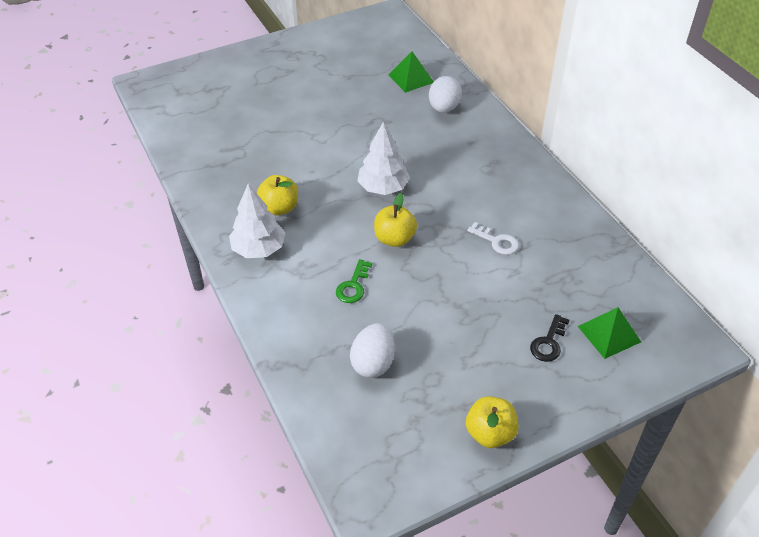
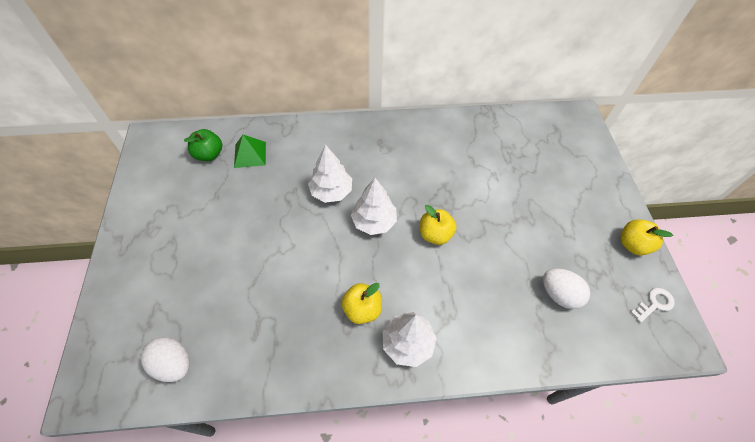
camera: 70 degrees left, 10 degrees up
green key [336,259,372,303] -> none
white egg [429,76,462,113] -> white egg moved to [141,337,190,382]
white key [467,222,519,255] -> white key moved to [631,288,675,323]
black key [530,314,569,362] -> none
green pyramid [578,307,641,359] -> none
none -> green apple [184,129,222,161]
none -> white tree [308,145,352,203]

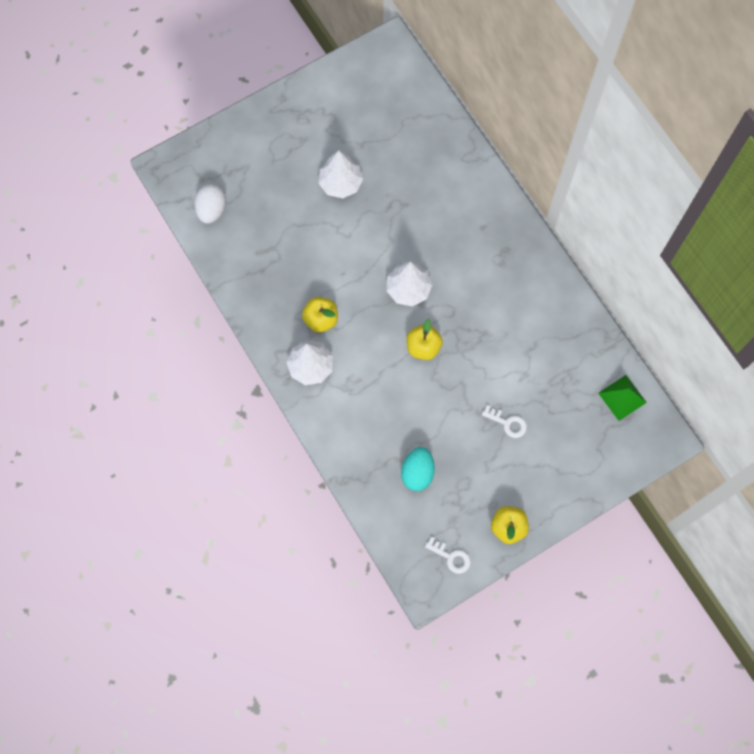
camera: 65 degrees right, 15 degrees up
green apple [184,129,222,161] -> none
green pyramid [234,135,266,168] -> green pyramid moved to [598,375,647,421]
white tree [308,145,352,203] -> white tree moved to [319,150,363,199]
white egg [543,268,590,309] -> turquoise egg [401,447,435,491]
none -> white key [482,405,527,438]

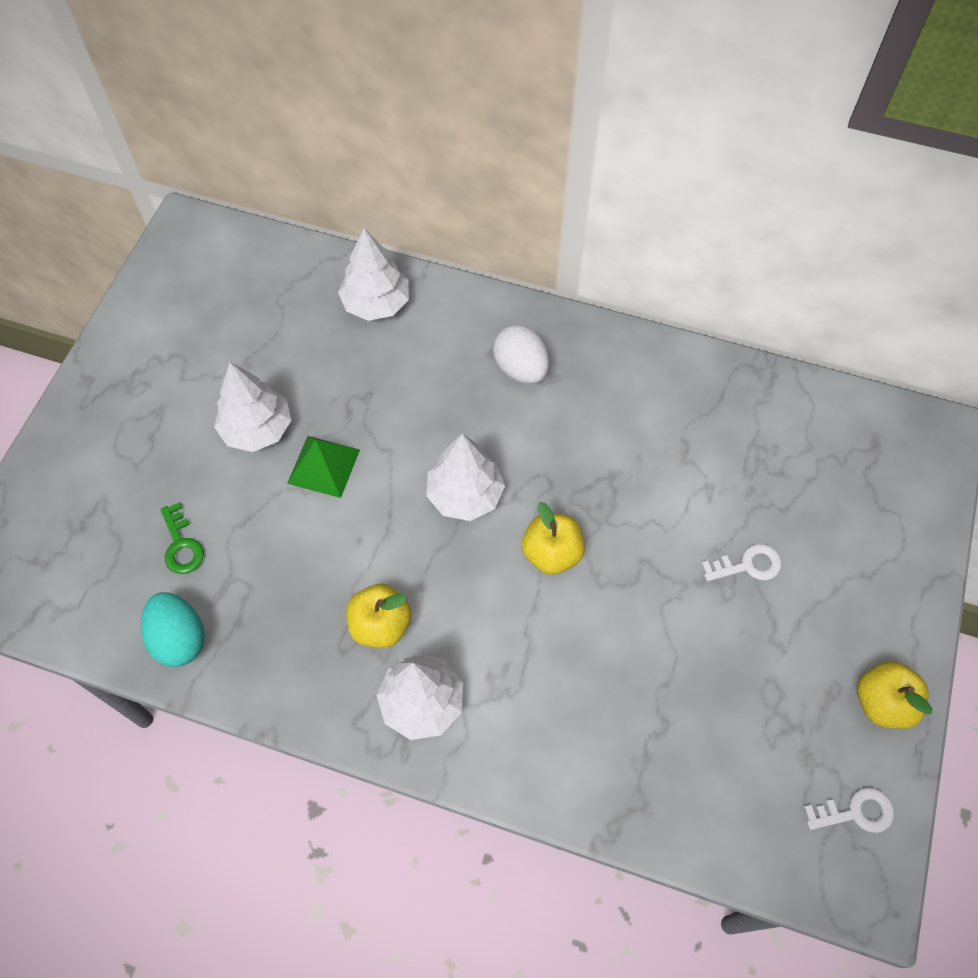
camera: 40 degrees left, 10 degrees down
white egg [194,184,226,224] -> white egg moved to [493,325,549,384]
turquoise egg [401,447,435,491] -> turquoise egg moved to [141,592,205,667]
green pyramid [598,375,647,421] -> green pyramid moved to [287,436,360,498]
none -> green key [160,502,204,574]
none -> white tree [338,228,409,321]

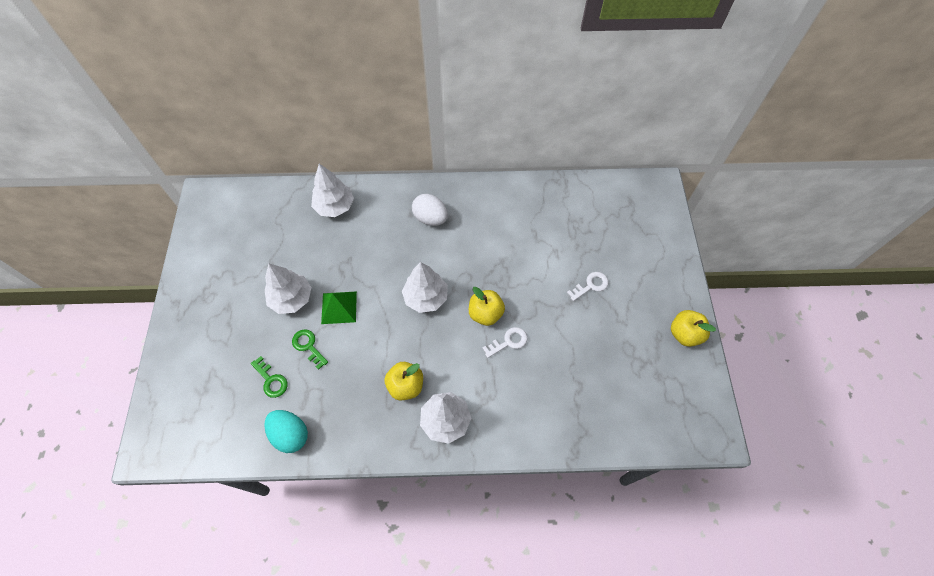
camera: 20 degrees left, 0 degrees up
white key [804,787,894,833] -> white key moved to [482,327,527,358]
none -> green key [292,330,328,370]

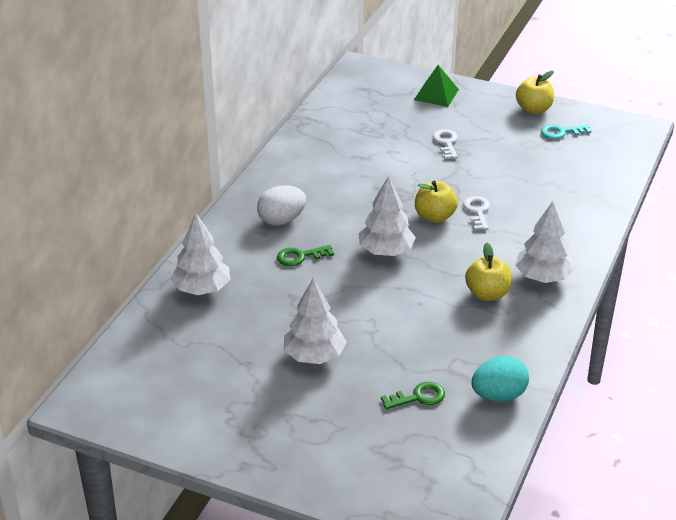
camera: 65 degrees left, 25 degrees down
green key [292,330,328,370] -> green key moved to [277,245,334,266]
green pyramid [321,291,357,324] -> green pyramid moved to [414,65,459,107]
none -> turquoise key [541,124,591,139]

